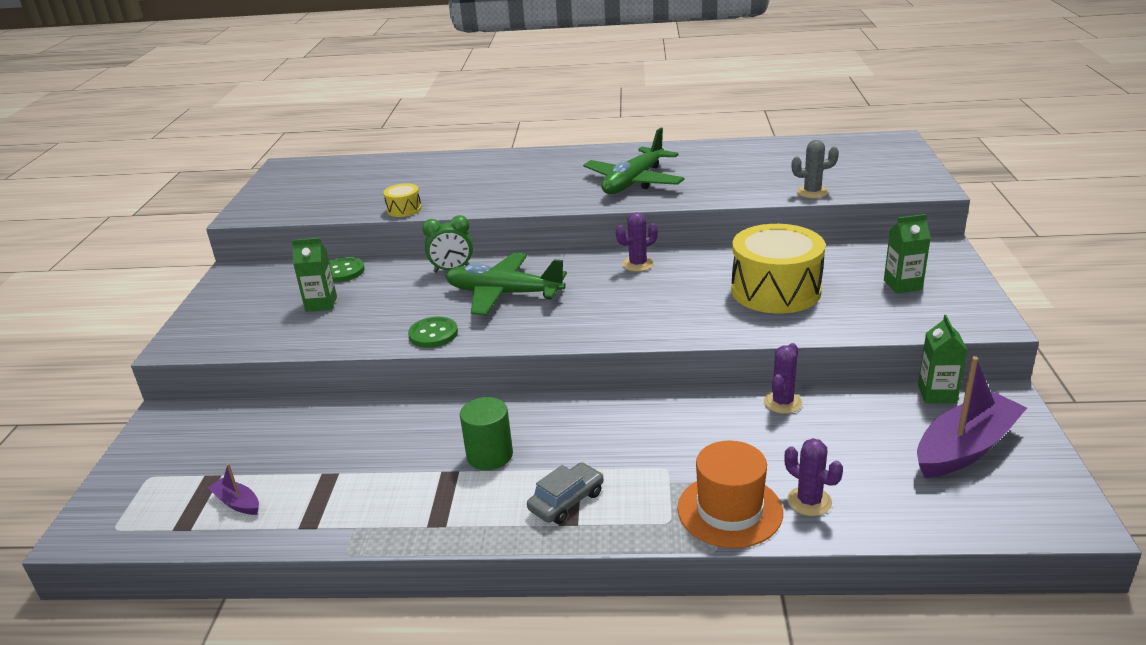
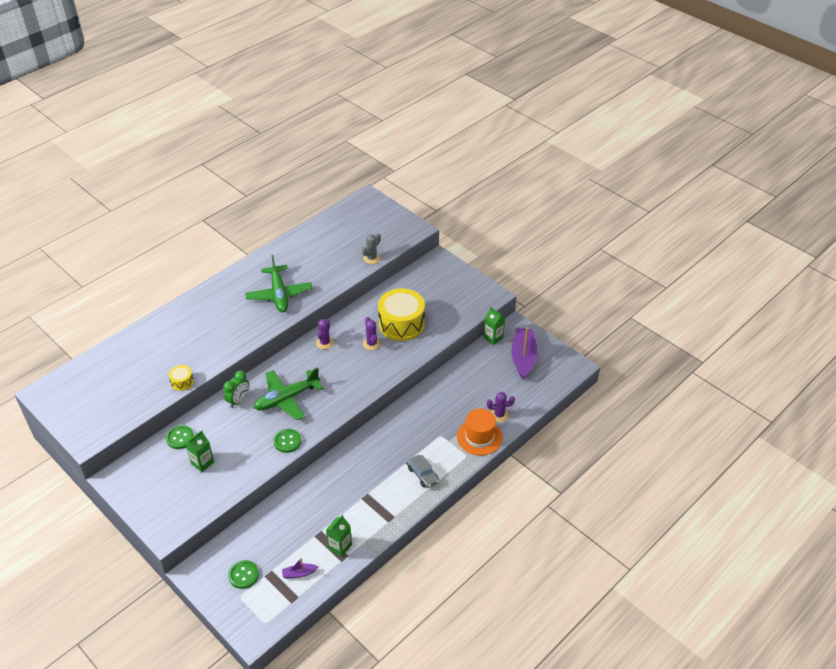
camera: 50 degrees left, 15 degrees up
green cylinder [460,397,513,470] -> none
grey car [527,462,604,524] -> grey car turned 150 degrees clockwise [407,455,439,488]
purple cactus [764,343,802,414] -> purple cactus moved to [363,317,381,350]
green carton [884,214,931,293] -> green carton moved to [326,515,352,557]
none -> green button [228,560,259,589]

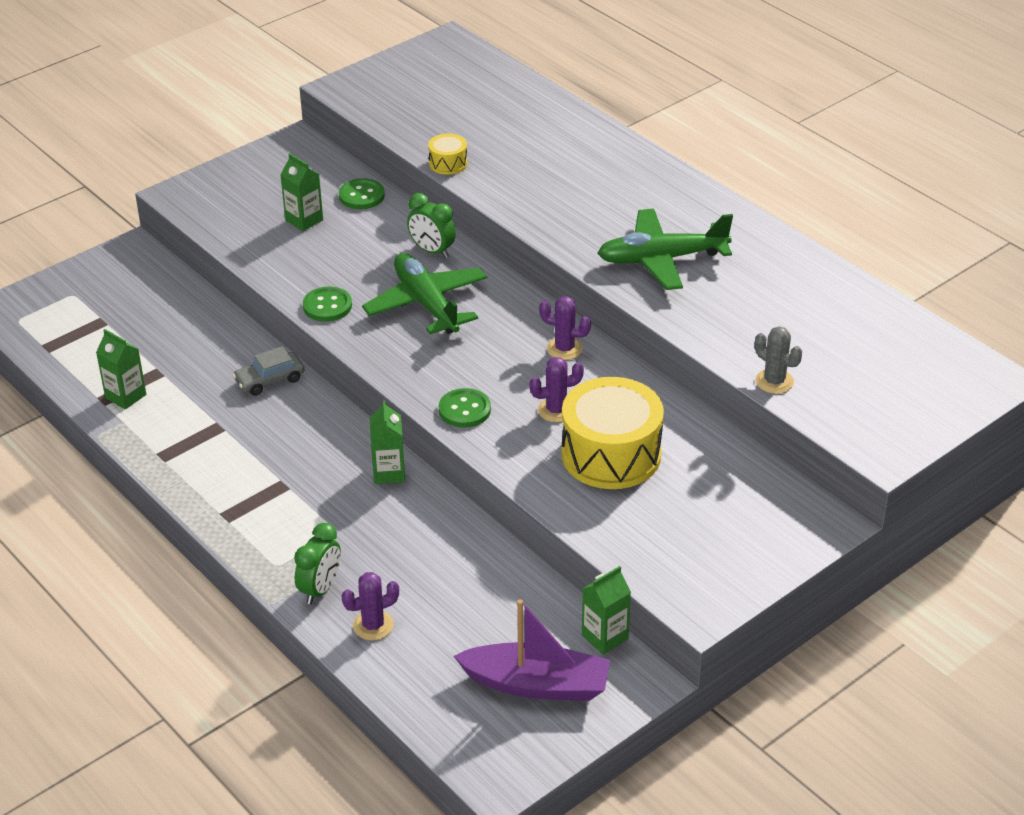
camera: 95 degrees right, 5 degrees down
green button [228,560,259,589] -> green button moved to [439,388,491,428]
purple boat [282,558,319,579] -> none
grey car [407,455,439,488] -> grey car moved to [233,346,304,396]
orange hat [457,409,503,456] -> green clock [294,523,341,604]
purple cactus [487,392,515,422] -> purple cactus turned 60 degrees clockwise [342,572,399,640]
none -> green carton [370,400,405,484]

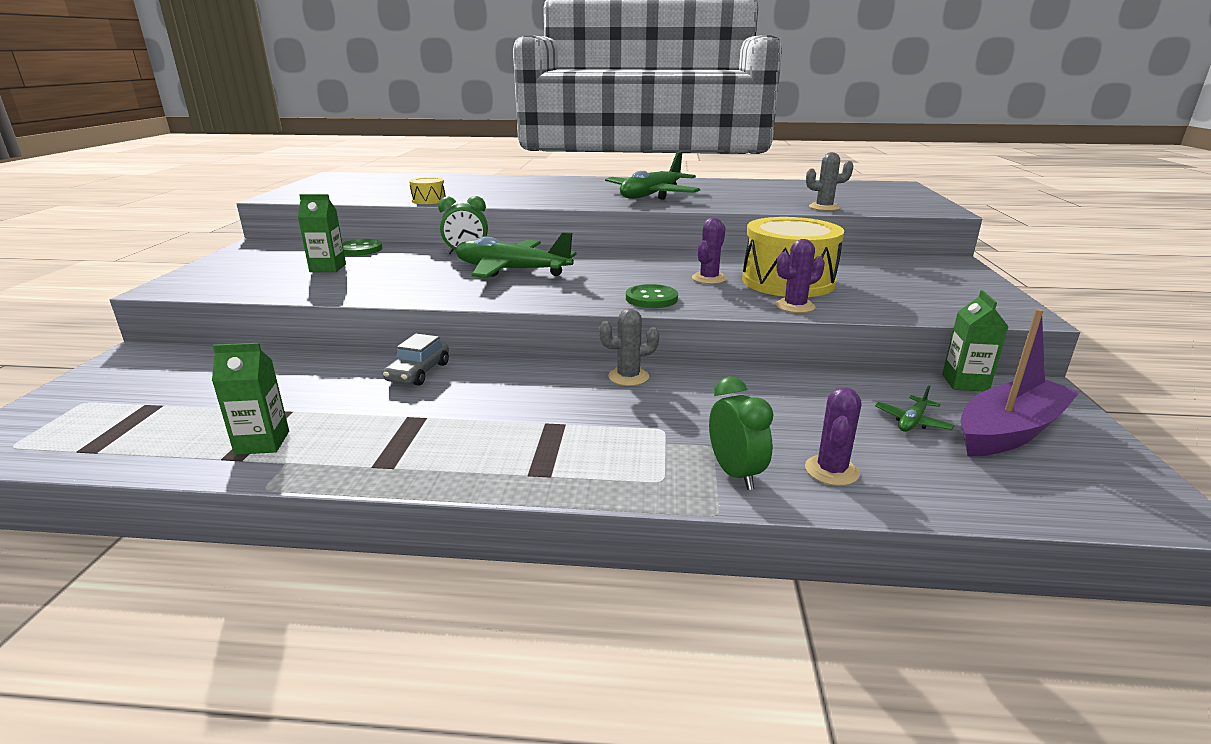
camera: 45 degrees left, 15 degrees down
green button [303,286,352,322] -> none
green carton [370,400,405,484] -> grey cactus [599,309,659,386]
purple cactus [539,296,591,360] -> purple cactus moved to [776,239,825,313]
none -> green plane [875,385,955,432]

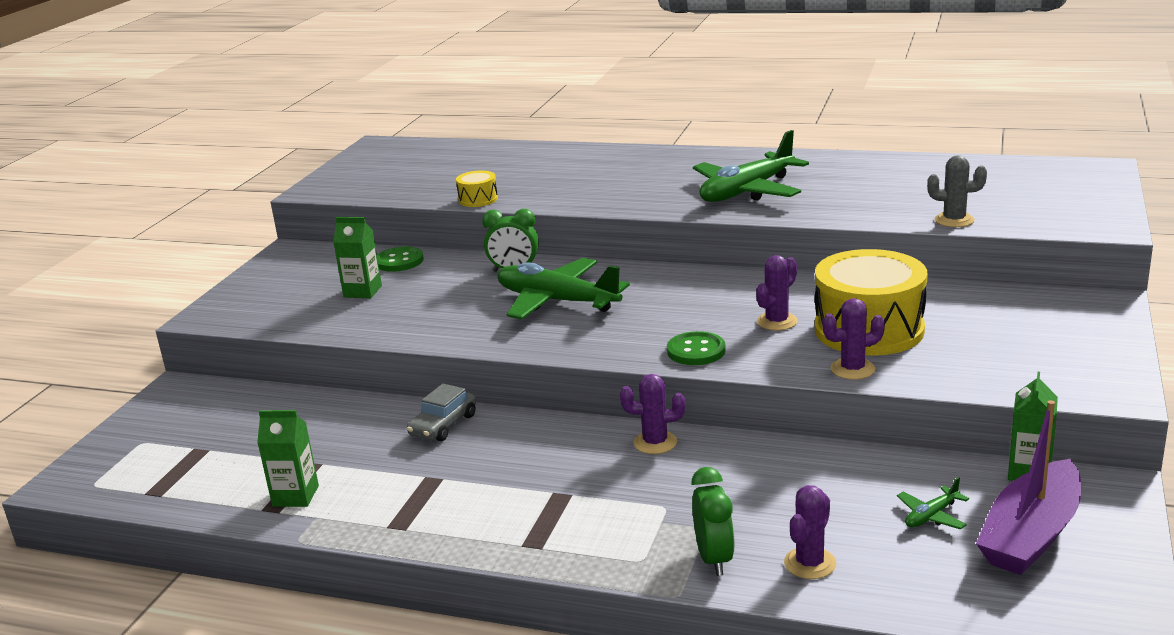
camera: 15 degrees right, 0 degrees up
grey cactus [599,309,659,386] -> purple cactus [620,374,685,454]
purple boat [961,309,1080,457] -> purple boat turned 150 degrees clockwise [976,400,1081,575]

